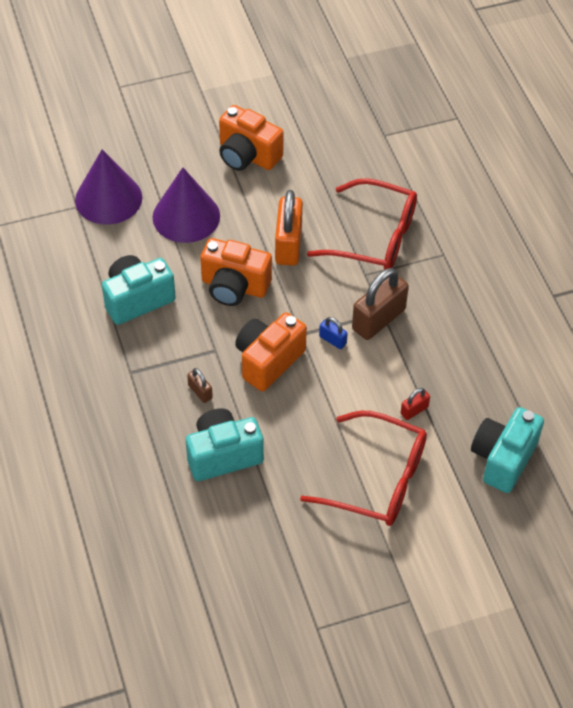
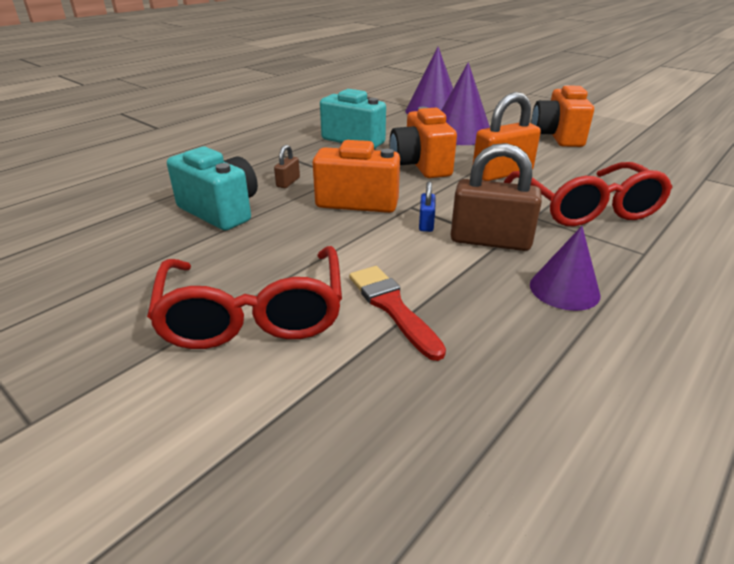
camera: 60 degrees right, 20 degrees down
red padlock [400,388,430,420] -> red brush [349,266,446,361]
turquoise camera [471,407,544,493] -> none
none -> purple cone [530,226,601,311]

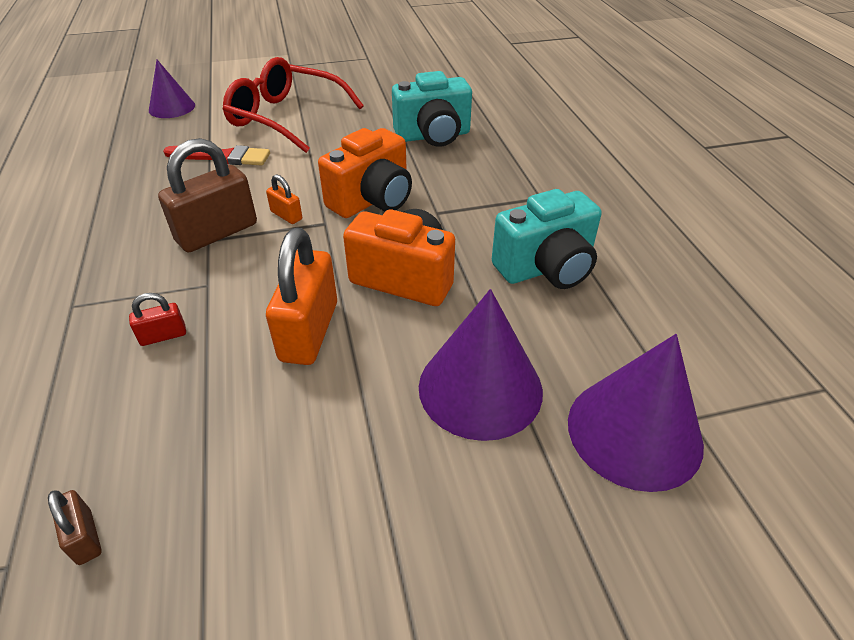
camera: 125 degrees right, 10 degrees up
brown padlock [274,145,300,188] -> brown padlock moved to [48,490,102,565]
blue padlock [419,181,435,232] -> orange padlock [266,174,302,224]
red glasses [504,162,673,226] -> red padlock [129,293,186,346]
purple cone [530,226,601,311] -> purple cone moved to [149,60,195,118]
orange camera [531,85,594,147] -> none

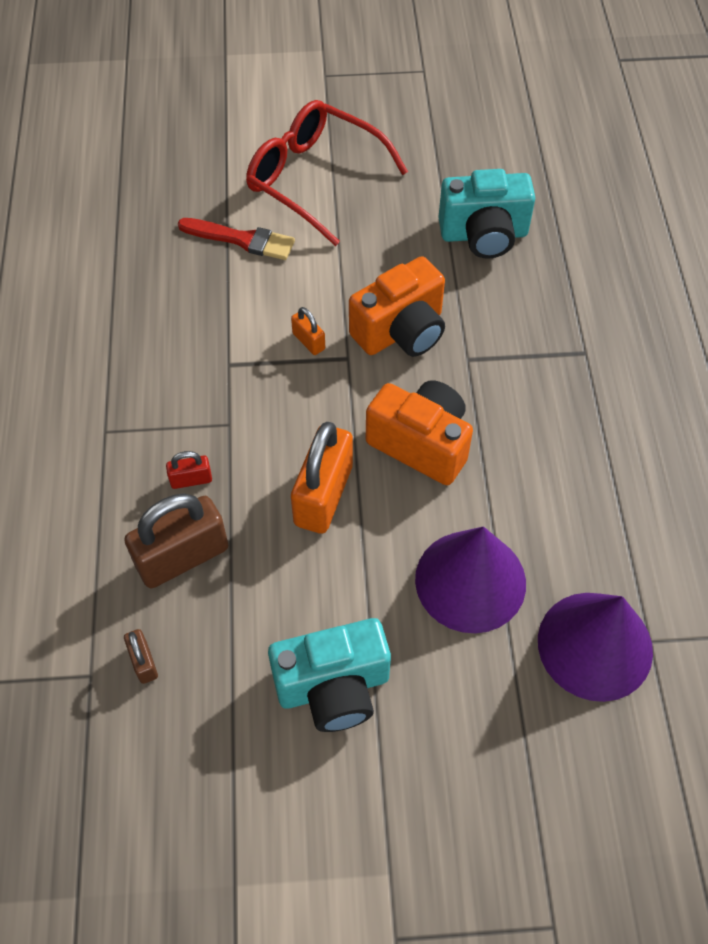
camera: 10 degrees right, 15 degrees up
purple cone [149,60,195,118] -> none
brown padlock [158,138,257,253] -> brown padlock moved to [124,493,228,588]
turquoise camera [492,189,602,289] -> turquoise camera moved to [268,618,391,732]

